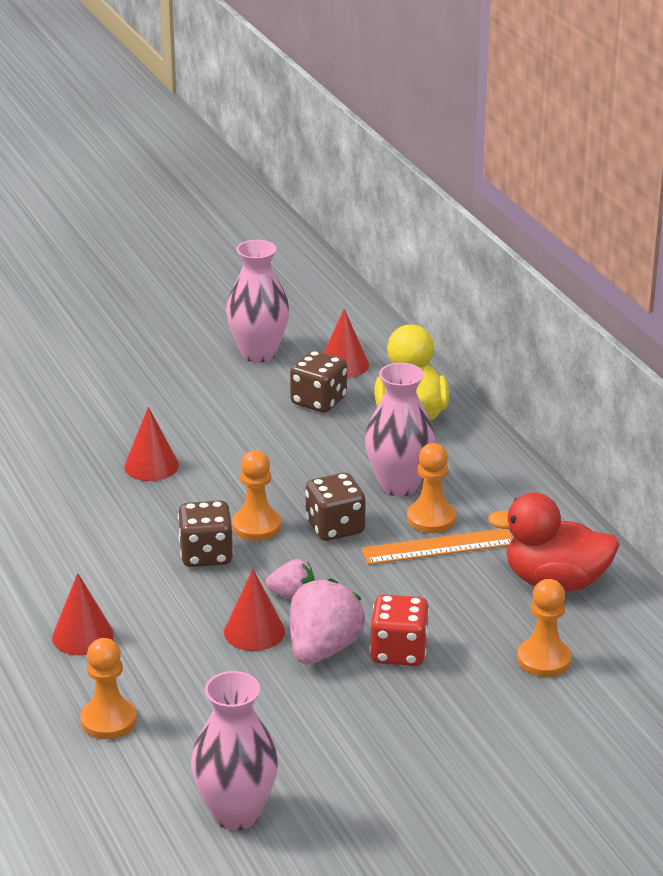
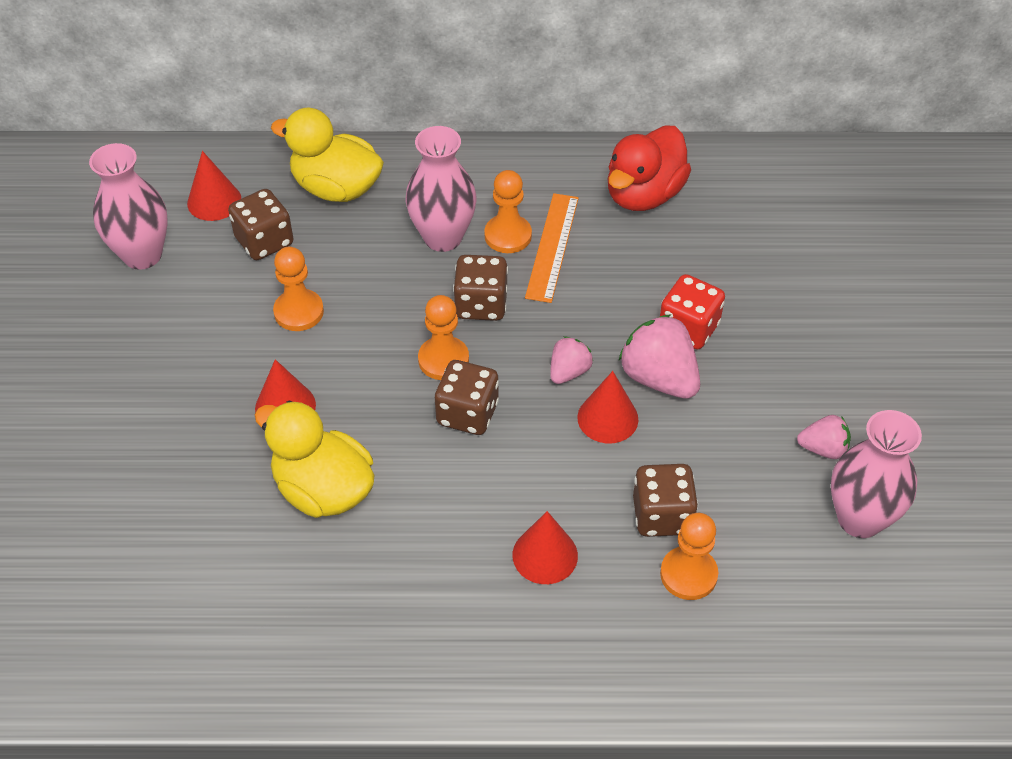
camera: 65 degrees left, 20 degrees up
orange pawn [517,579,572,677] -> orange pawn moved to [273,247,324,331]
none -> yellow duck [254,401,375,518]
none -> brown dice [633,464,698,537]
none -> pink strawberry [797,415,851,459]

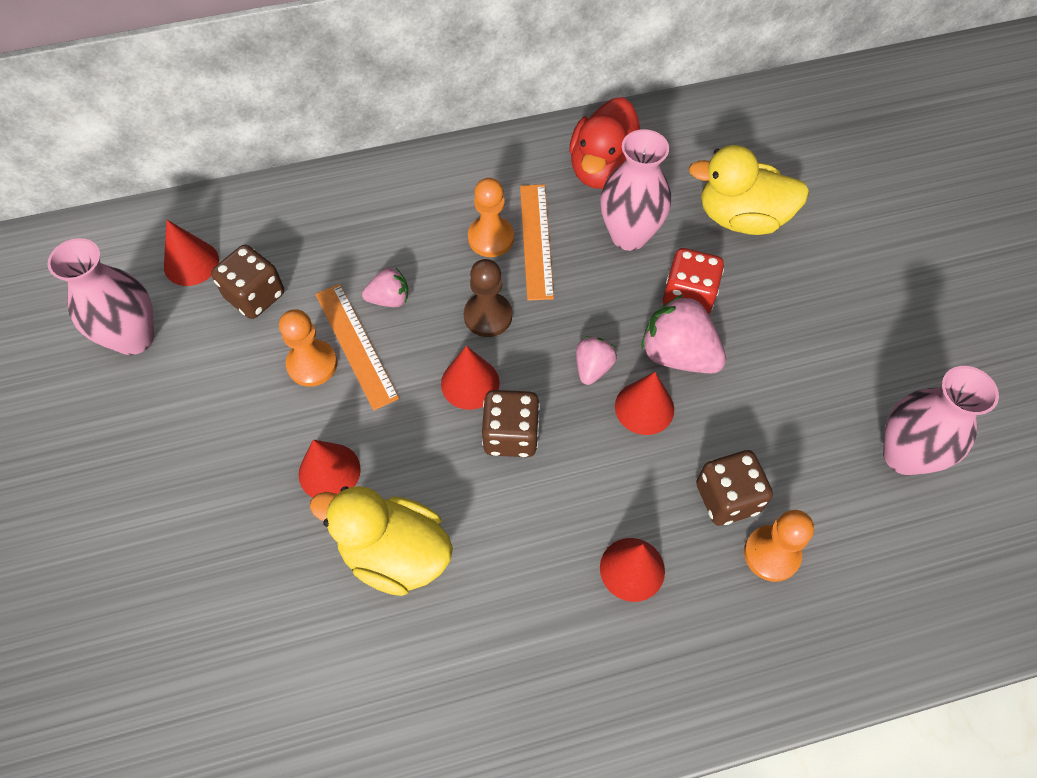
camera: 15 degrees left, 10 degrees up
yellow duck [271,108,384,202] -> yellow duck moved to [689,145,809,235]
pink vase [406,126,477,252] -> pink vase moved to [600,129,671,251]
orange pawn [418,295,469,380] -> red cone [441,346,500,410]
brown dice [453,255,508,321] -> brown pawn [464,259,512,337]
pink strawberry [797,415,851,459] -> pink strawberry moved to [362,267,408,307]
none -> orange ruler [315,284,399,410]

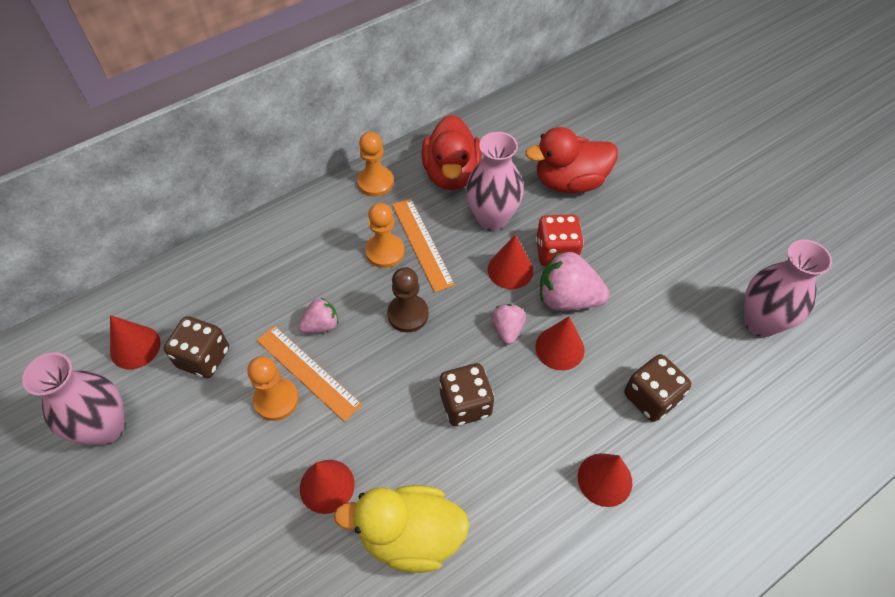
camera: 20 degrees left, 5 degrees down
red cone [441,346,500,410] -> red cone moved to [488,234,533,289]
yellow duck [689,145,809,235] -> red duck [525,127,618,193]
orange pawn [744,510,814,582] -> orange pawn moved to [357,132,394,197]

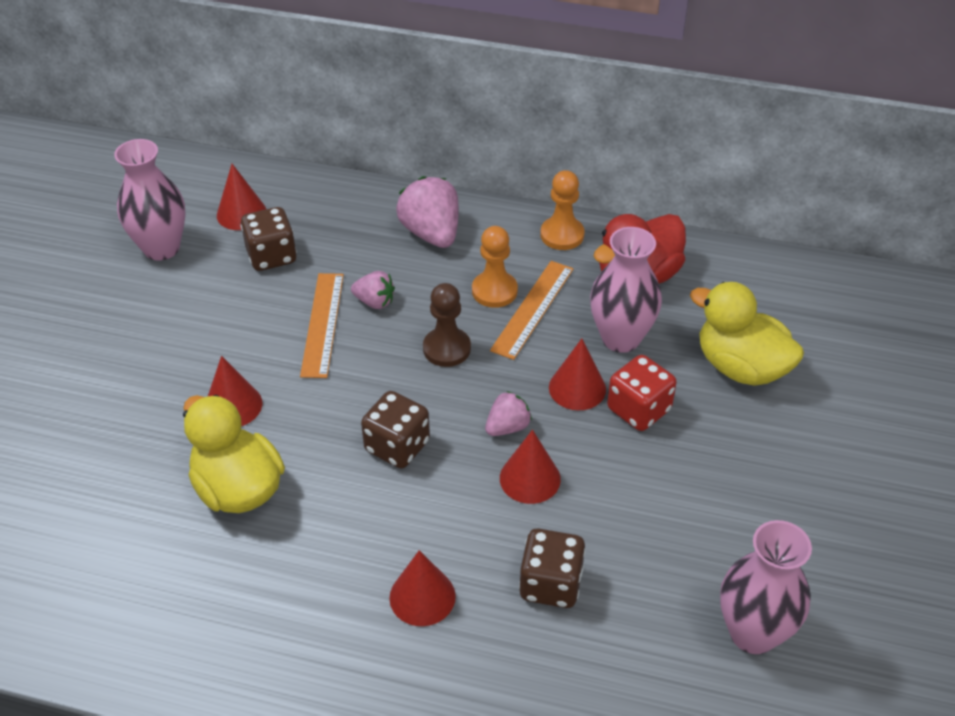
camera: 50 degrees right, 10 degrees down
orange pawn [247,356,299,421] -> none
red duck [525,127,618,193] -> yellow duck [690,282,804,386]
pink strawberry [540,251,610,311] -> pink strawberry moved to [396,176,459,248]

